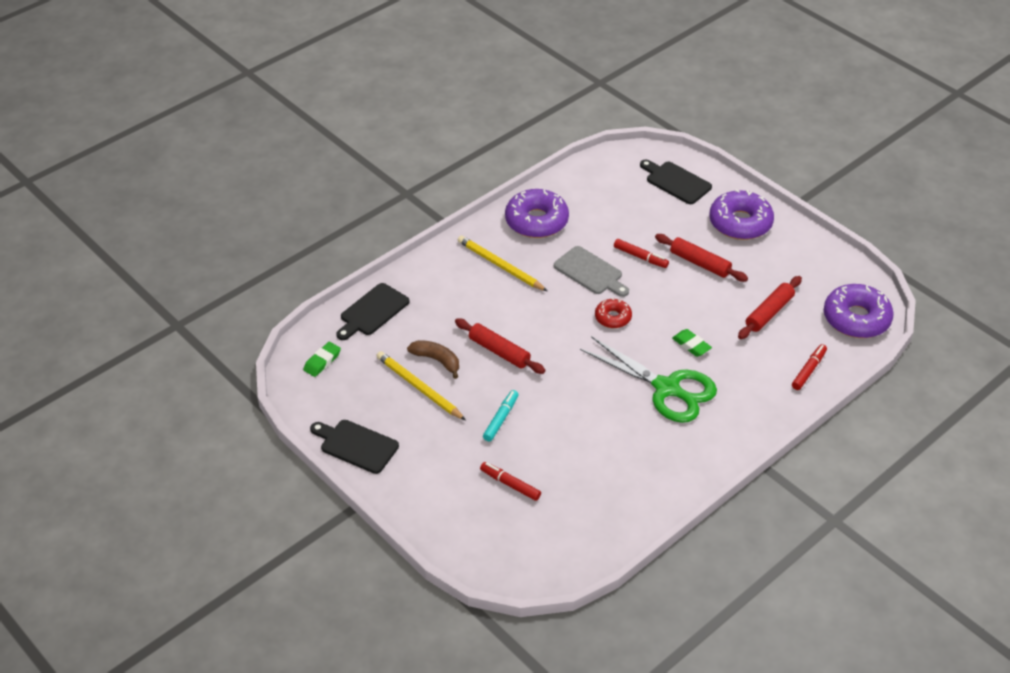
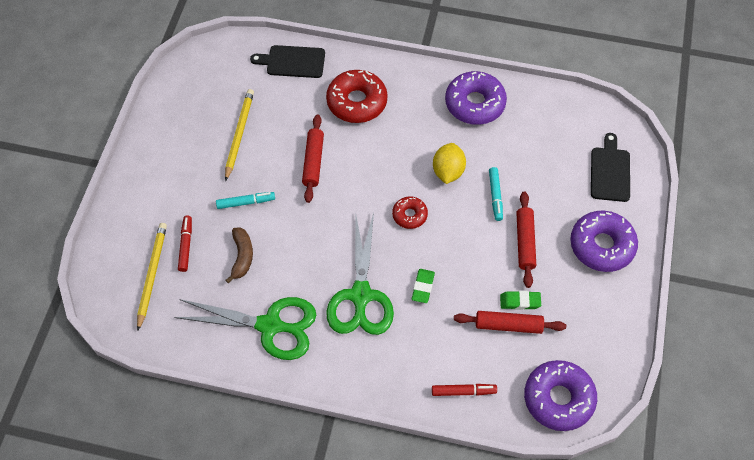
camera: 55 degrees right, 15 degrees up
green eraser [303,342,341,377] -> green eraser moved to [500,291,541,310]
black cutting board [310,420,399,474] -> none
brown banana [407,340,459,379] -> brown banana moved to [225,228,253,283]
yellow pencil [458,235,547,291] -> yellow pencil moved to [137,223,167,331]
grey cutting board [554,246,629,297] -> yellow lemon [433,143,466,184]
red marker [614,239,669,268] -> turquoise marker [489,167,503,221]
none -> green scissors [174,297,316,360]
none -> red donut [326,70,388,123]

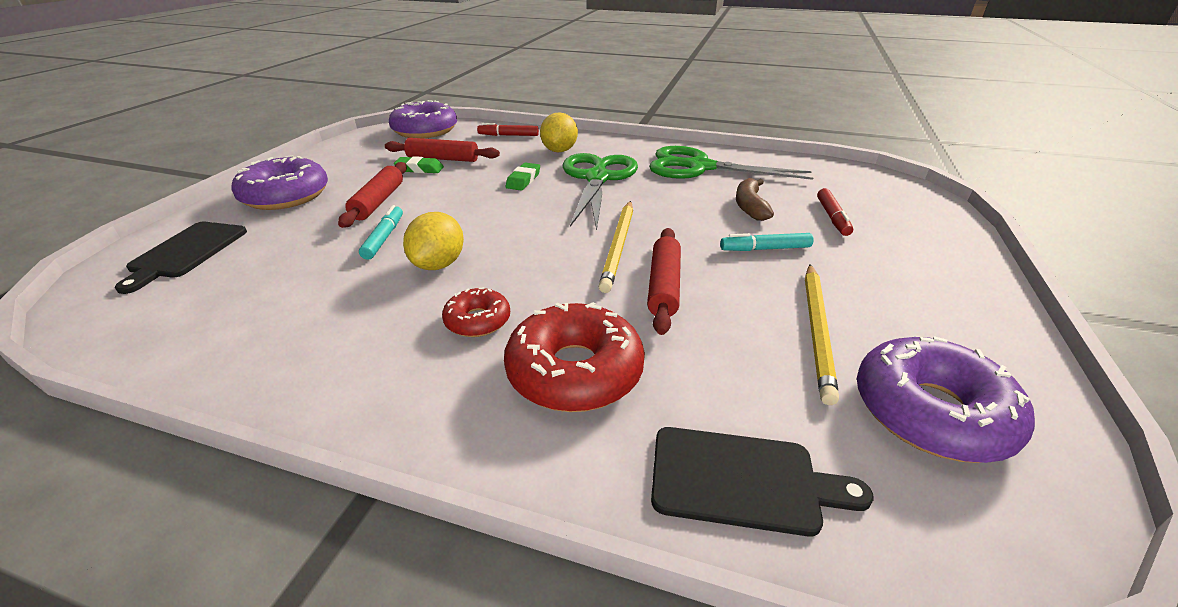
camera: 175 degrees left, 25 degrees down
yellow pencil [137,223,167,331] -> yellow pencil moved to [598,201,633,293]
red donut [392,196,428,229] -> red donut moved to [442,287,510,337]
purple donut [445,71,507,125] -> purple donut moved to [857,336,1035,463]
none -> yellow lemon [540,112,578,152]

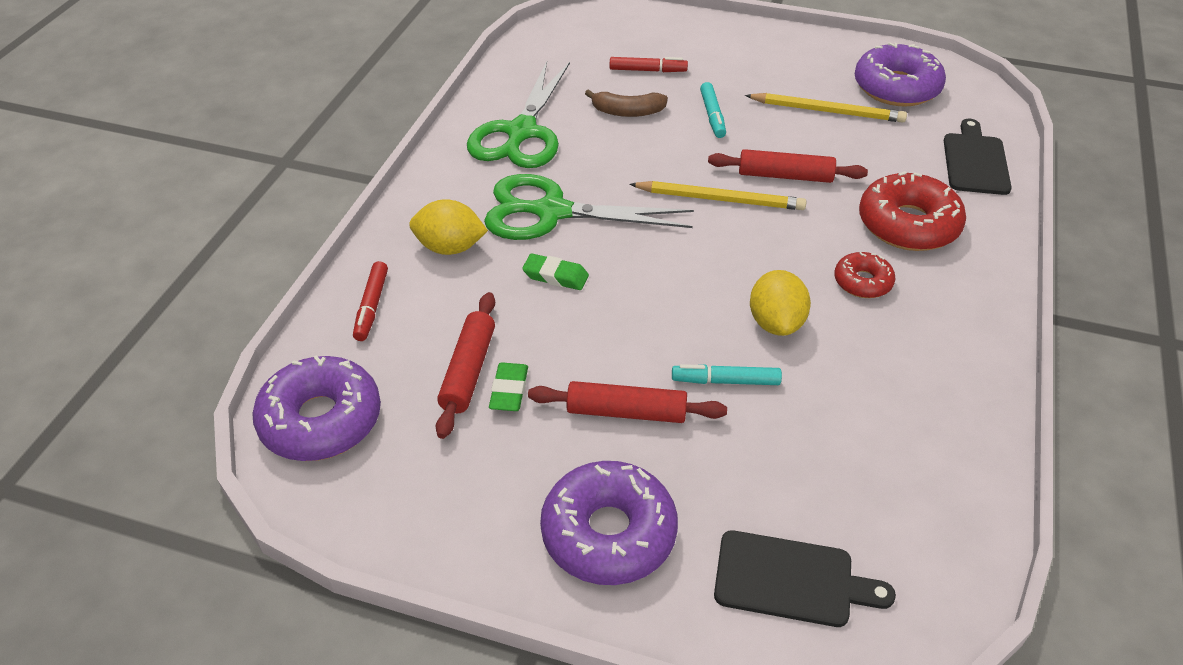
camera: 90 degrees left, 10 degrees up
yellow lemon [403,212,464,270] -> yellow lemon turned 75 degrees clockwise [750,270,811,336]

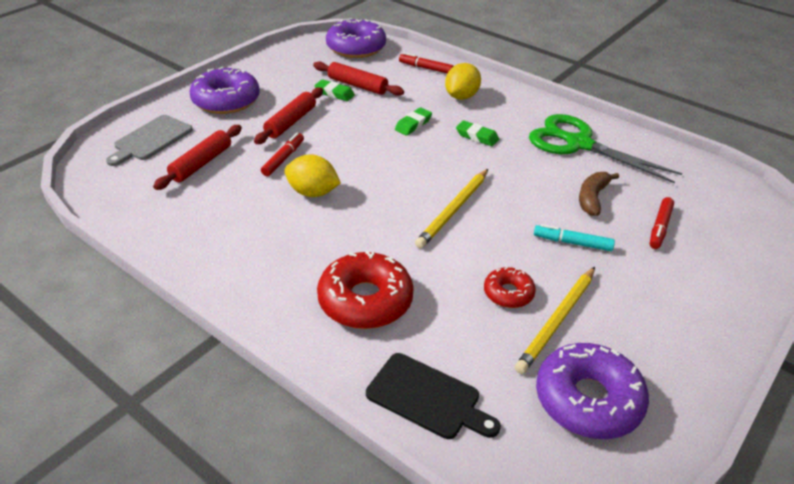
camera: 110 degrees right, 5 degrees down
green scissors [484,174,694,240] -> green eraser [456,120,499,146]
turquoise marker [672,364,782,385] -> red marker [261,133,304,176]
red rolling pin [708,149,868,183] -> red rolling pin moved to [153,125,242,190]
black cutting board [714,530,896,627] -> grey cutting board [106,115,193,166]
red donut [834,252,895,298] -> red donut moved to [484,267,536,308]

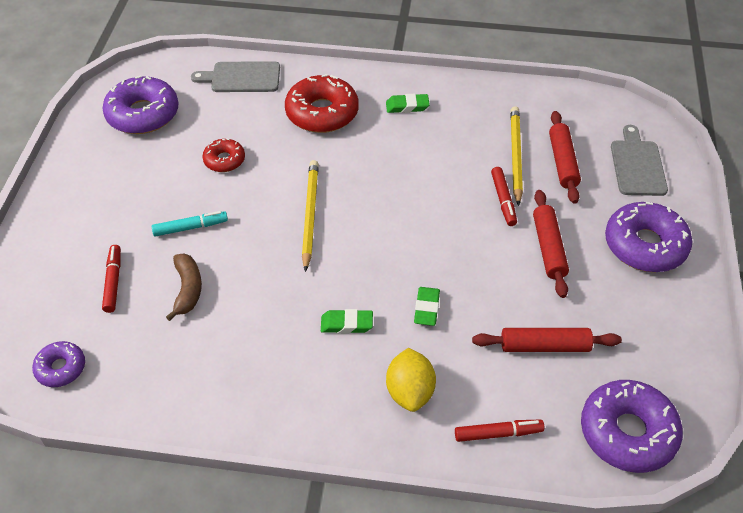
camera: 150 degrees right, 10 degrees up
yellow lemon [284,154,341,197] -> none
green eraser [314,79,355,101] -> green eraser moved to [386,94,430,113]
black cutting board [366,353,501,439] -> grey cutting board [191,61,280,92]
yellow pencil [515,267,595,374] -> yellow pencil moved to [510,106,523,206]
green scissors [529,114,682,183] -> none
none -> purple donut [32,341,85,387]

